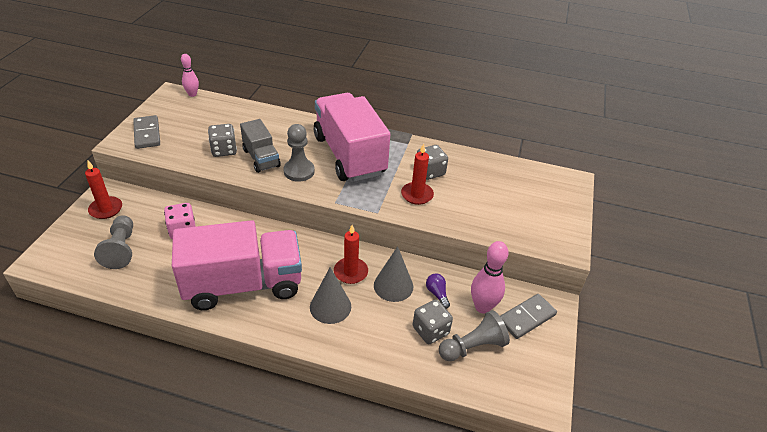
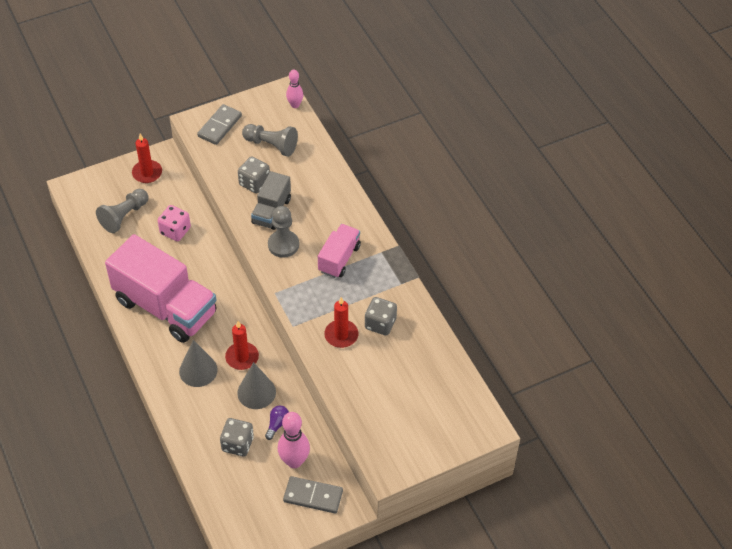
camera: 50 degrees right, 10 degrees up
pink truck [314,93,390,182] -> pink truck [318,224,361,278], size x0.51
grey pawn [439,310,510,362] -> grey pawn moved to [242,124,298,157]

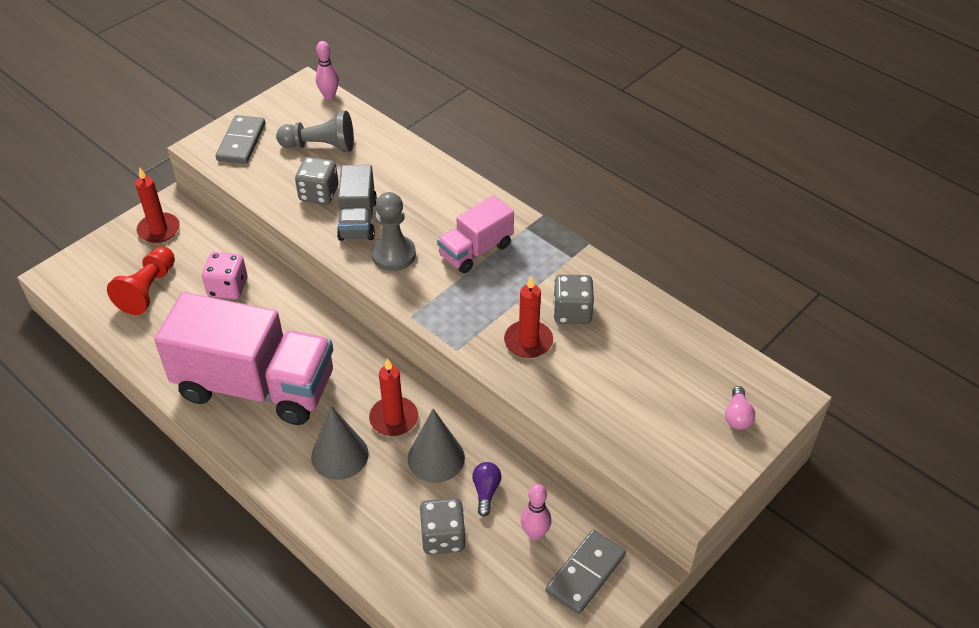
camera: 20 degrees left, 5 degrees down
grey pawn [96,189,149,233] -> red pawn [107,246,175,315]
pink bowling pin [278,412,310,468] -> pink bowling pin [521,484,551,541], size x0.63
grey domino [283,476,343,513] -> grey domino turned 45 degrees counterclockwise [546,530,626,614]
pink truck [318,224,361,278] -> pink truck turned 135 degrees counterclockwise [437,195,514,273]
none -> pink light bulb [725,386,755,430]

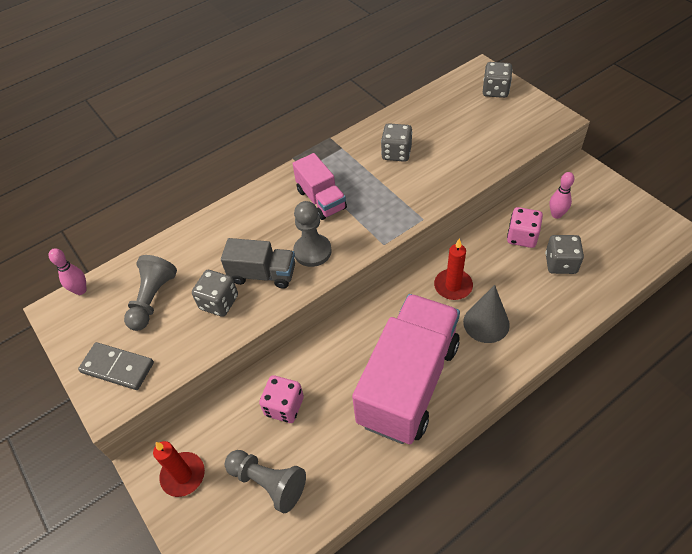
camera: 75 degrees left, 5 degrees up
red pawn [107,246,175,315] -> grey pawn [225,450,306,513]
grey cone [408,409,465,483] -> none
purple light bulb [472,462,501,517] -> pink dice [507,207,543,248]
red candle [504,276,553,358] -> none
grey domino [546,530,626,614] -> none
pink light bulb [725,386,755,430] -> grey dice [483,62,513,98]

